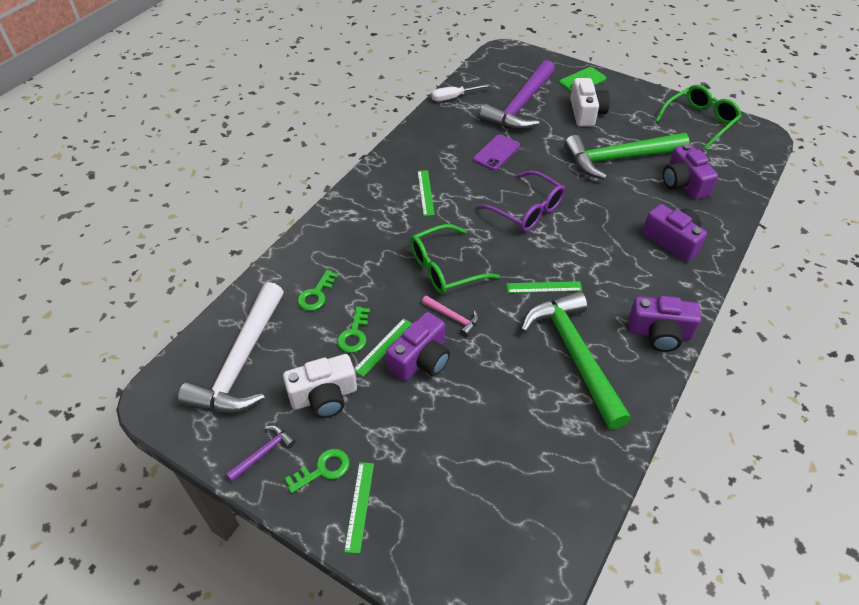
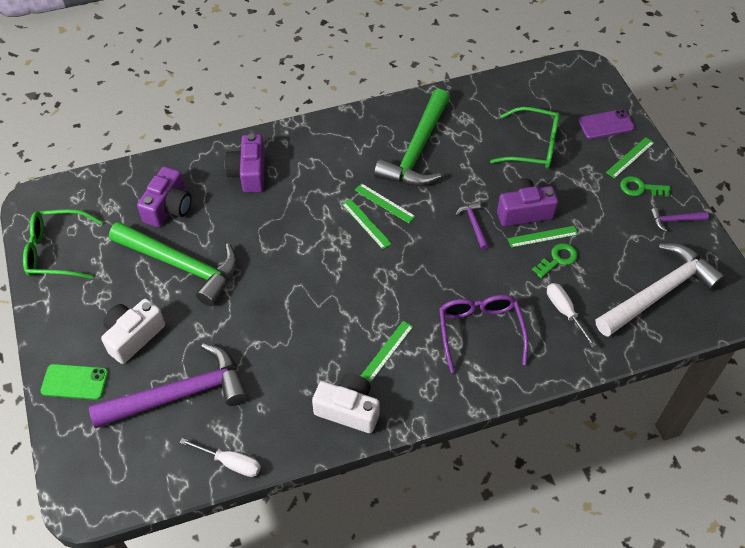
camera: 140 degrees left, 5 degrees up
white camera [283,354,357,418] -> white camera moved to [312,374,380,433]
green key [297,270,339,311] -> white screwdriver [547,283,597,347]
green glasses [410,224,500,294] -> green glasses moved to [490,107,560,169]
pink hammer [422,295,479,337] -> purple hammer [455,201,489,250]
purple phone [473,134,520,170] -> purple phone moved to [578,109,635,139]
purple glasses [476,170,565,232] -> purple glasses moved to [439,295,528,373]
purple camera [629,296,701,352] -> none
none -> green ruler [342,199,392,249]

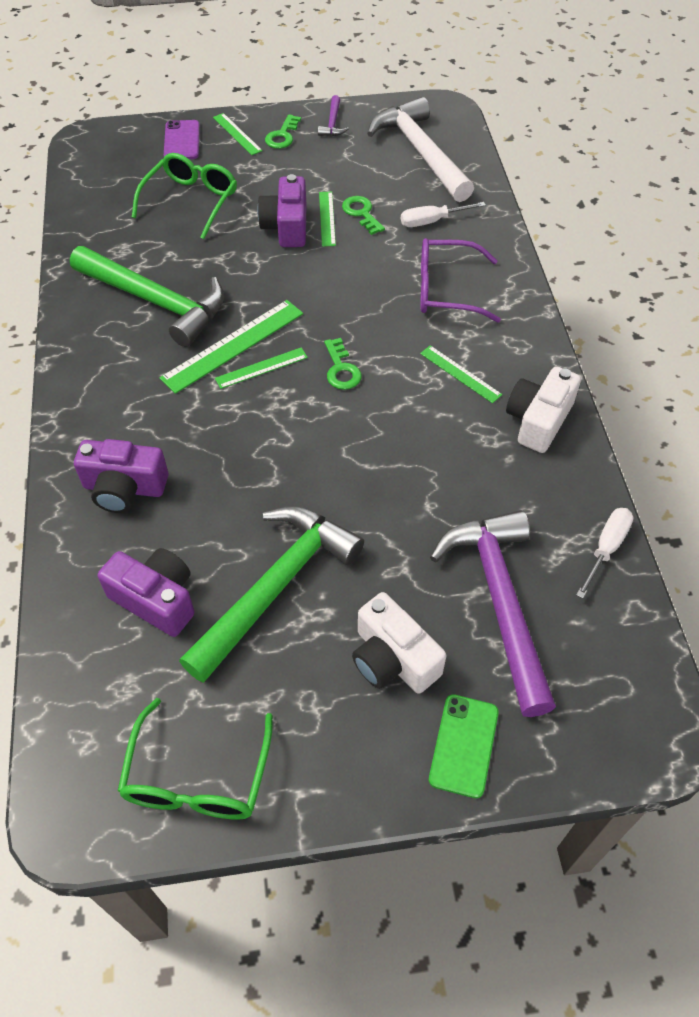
camera: 80 degrees left, 0 degrees up
green ruler [355,183,416,223] -> green ruler [159,300,303,394], size x1.74
purple hammer [455,201,489,250] -> none
none -> green key [324,338,362,390]

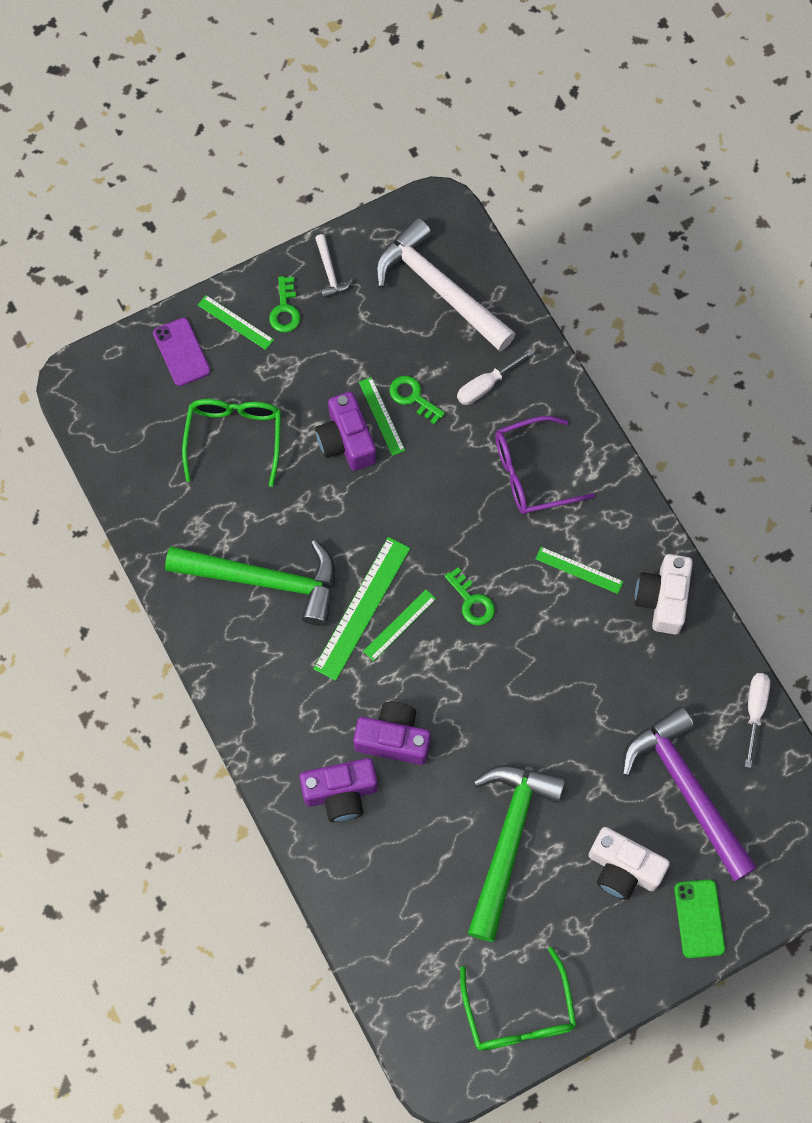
camera: 20 degrees left, 15 degrees up
purple camera [98,548,194,637] -> purple camera moved to [353,702,431,765]
purple hammer [318,95,349,136] -> white hammer [315,234,353,298]

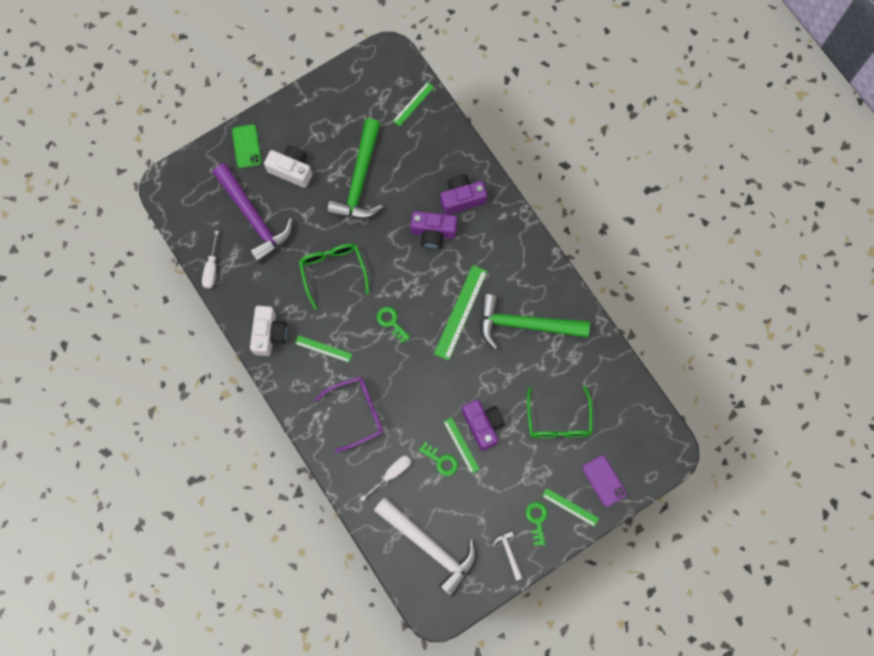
camera: 175 degrees right, 5 degrees up
green ruler [363,589,436,661] -> green ruler moved to [393,82,434,126]
green glasses [460,947,577,1051] -> green glasses moved to [299,243,369,310]

